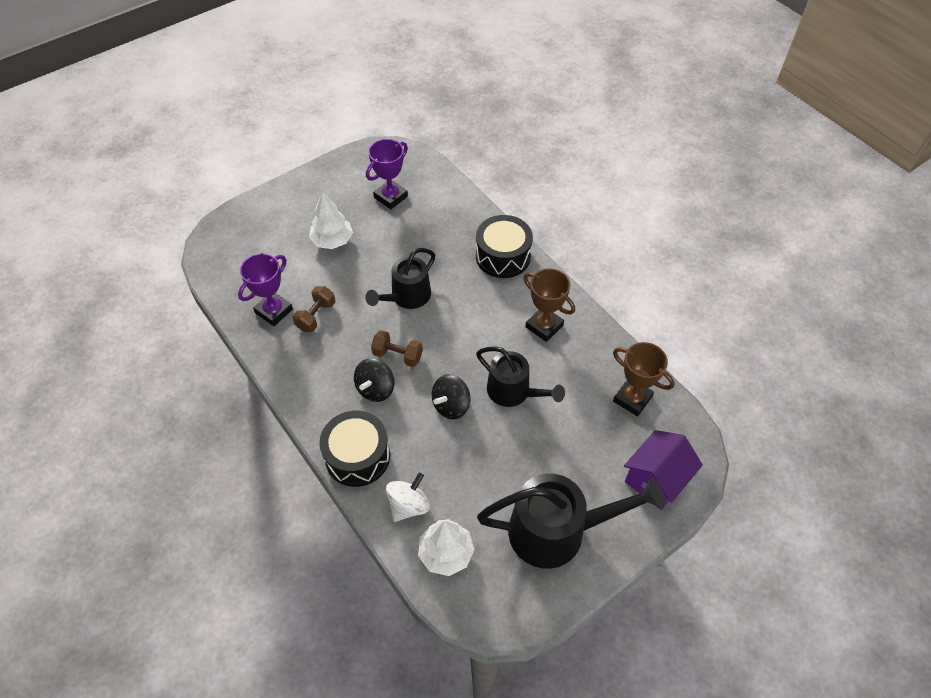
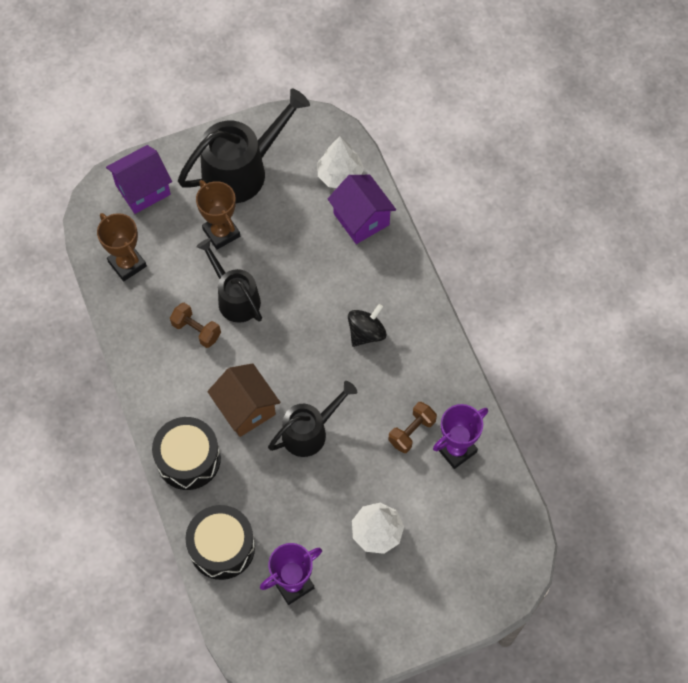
camera: 165 degrees left, 10 degrees up
black drum [320,411,390,487] -> black drum moved to [185,505,255,580]
brown dumbbell [371,330,423,367] -> brown dumbbell moved to [170,303,221,348]
white spinning top [386,473,430,522] -> purple house [328,175,396,244]
black spinning top [432,374,470,420] -> none
black watering can [477,473,665,569] -> black watering can turned 135 degrees clockwise [178,88,310,203]
brown trophy [523,268,575,342] -> brown trophy moved to [196,180,240,250]
none -> brown house [207,363,280,437]

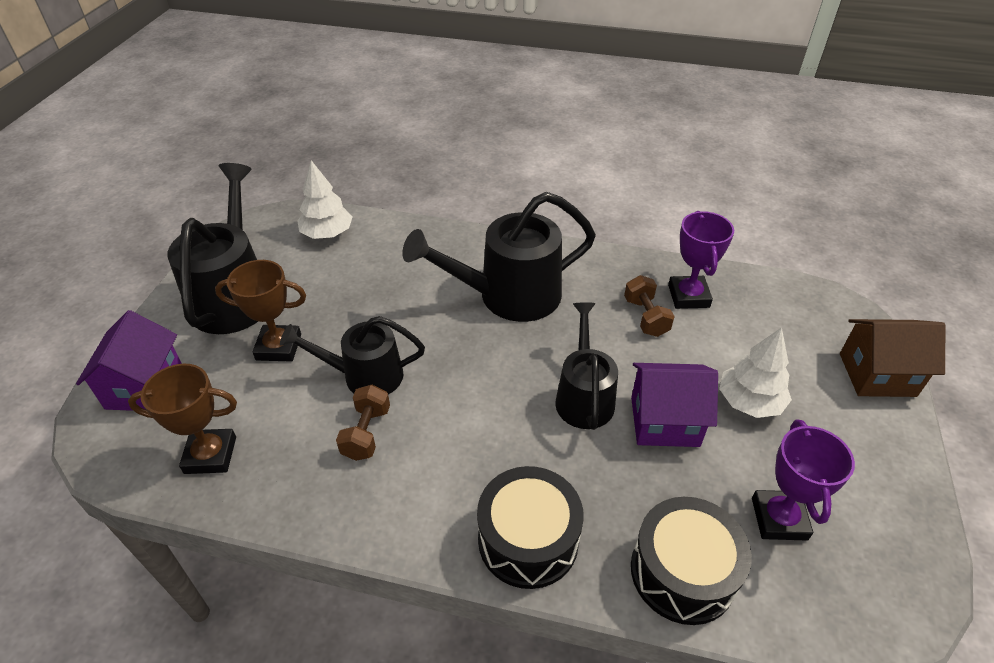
camera: 55 degrees left, 20 degrees down
brown dumbbell [170,303,221,348] -> brown dumbbell turned 60 degrees counterclockwise [336,385,390,461]
brown house [207,363,280,437] -> brown house moved to [840,319,945,397]
purple house [328,175,396,244] -> purple house moved to [631,363,718,447]
black spinning top [348,304,386,347] -> black watering can [402,192,596,322]

